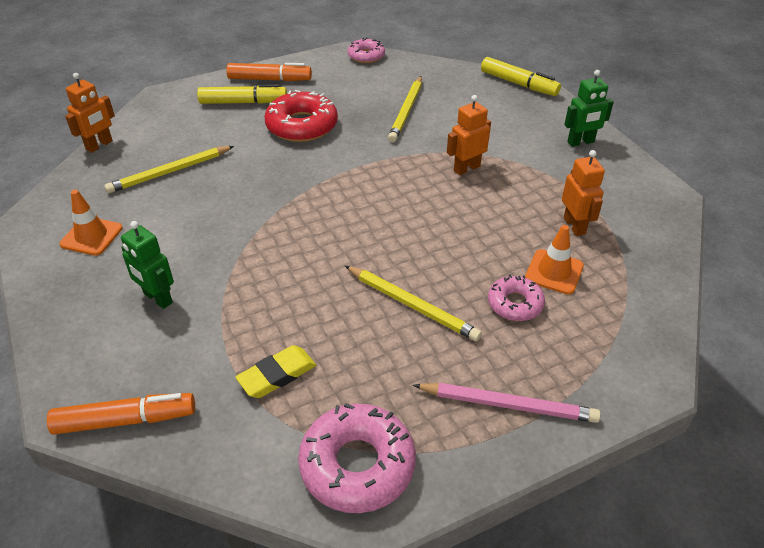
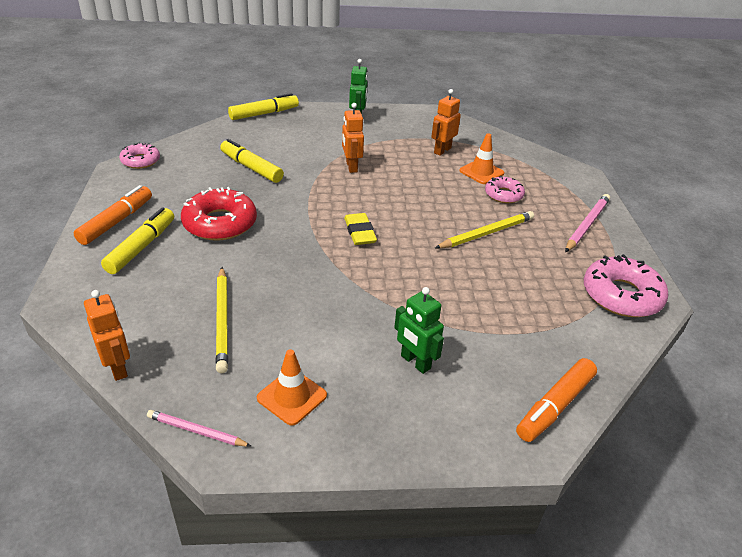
camera: 70 degrees left, 5 degrees down
orange marker [47,393,195,435] -> orange marker turned 150 degrees counterclockwise [516,358,597,442]
green robot [121,221,174,309] -> green robot turned 75 degrees clockwise [394,287,444,374]
yellow eraser [236,345,316,398] -> yellow eraser moved to [344,213,377,245]
yellow pencil [388,76,422,142] -> yellow marker [220,139,284,183]
orange robot [562,150,605,236] -> orange robot turned 60 degrees counterclockwise [431,89,461,156]
none -> pink pencil [147,410,251,447]

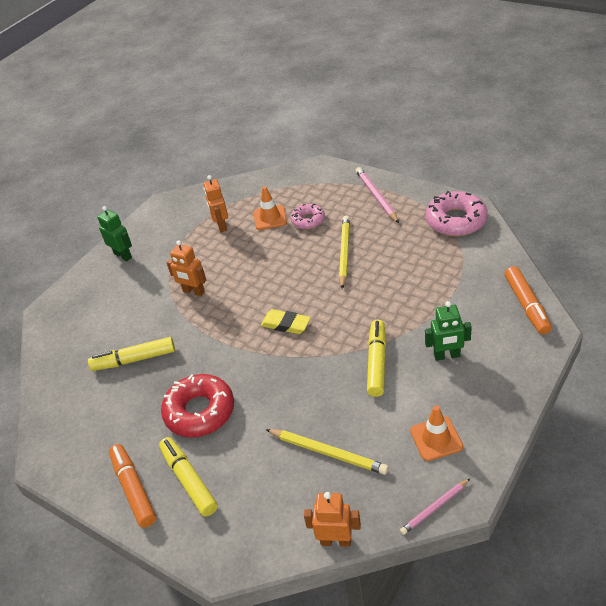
camera: 45 degrees left, 5 degrees up
pink donut [119,142,160,169] -> none
yellow marker [228,93,299,120] -> yellow marker moved to [367,319,386,397]

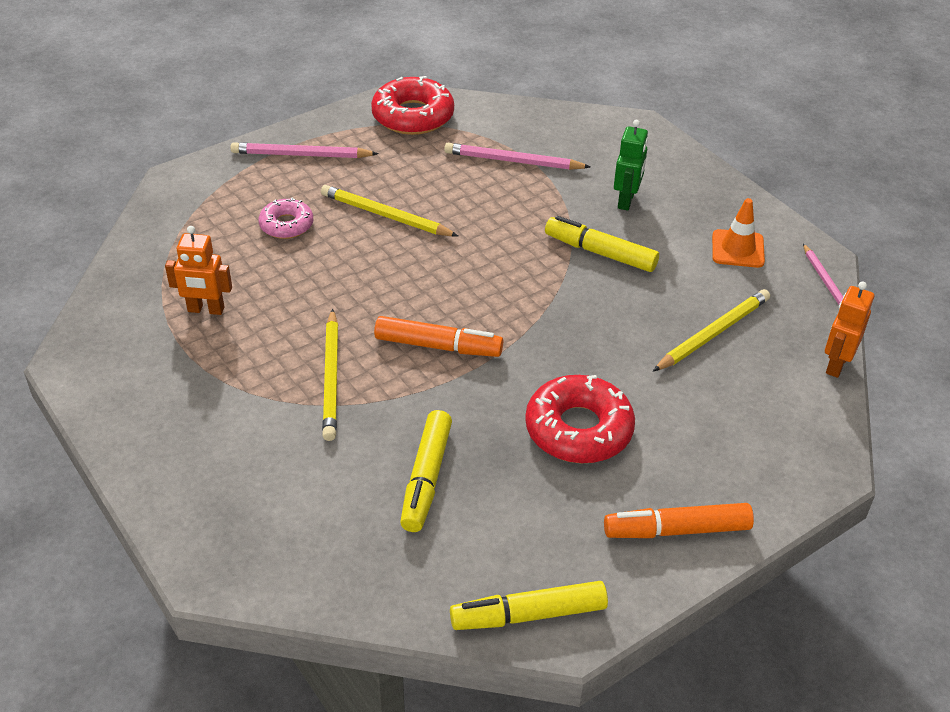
camera: 75 degrees left, 0 degrees up
green robot [97,206,132,261] -> none
yellow marker [159,437,218,517] -> yellow marker moved to [450,581,608,630]
orange robot [167,240,206,296] -> yellow pencil [322,309,338,441]
orange traffic cone [254,186,287,230] -> none
yellow eraser [261,309,311,334] -> none
pink donut [426,191,488,236] -> red donut [371,76,454,135]
orange marker [505,266,552,335] -> orange marker moved to [374,316,503,357]
none -> pink pencil [444,143,590,170]

